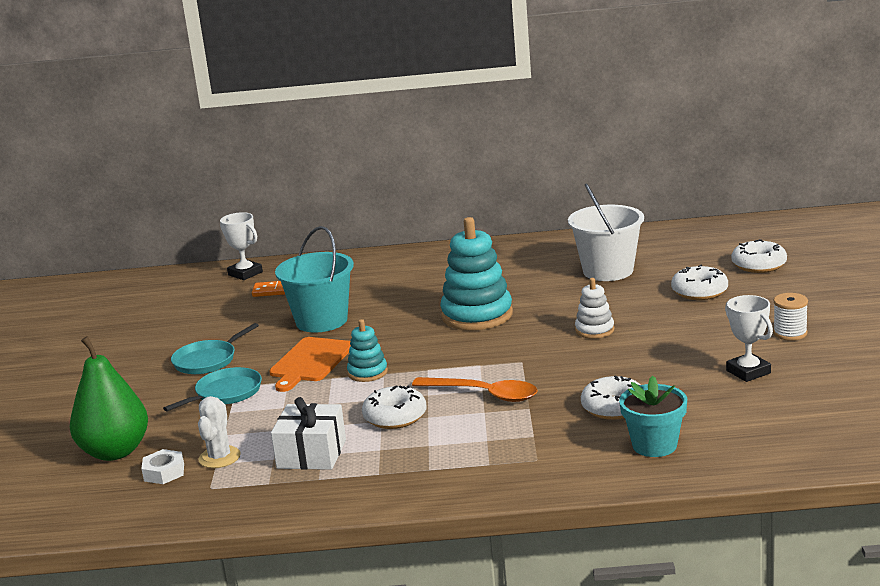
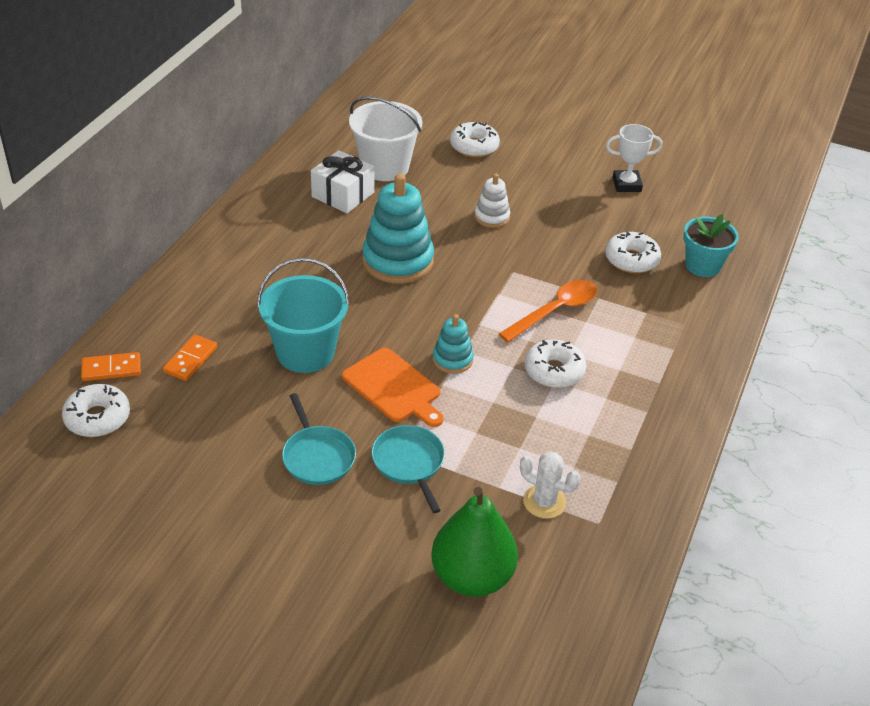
camera: 70 degrees left, 20 degrees up
white nut [141,449,184,484] -> none
white trophy [220,212,263,280] -> orange domino [81,352,141,381]
white gift [271,397,346,470] -> white gift moved to [311,150,375,213]
white donut [731,239,787,273] -> white donut moved to [62,384,130,437]
white spool [773,293,808,341] -> none

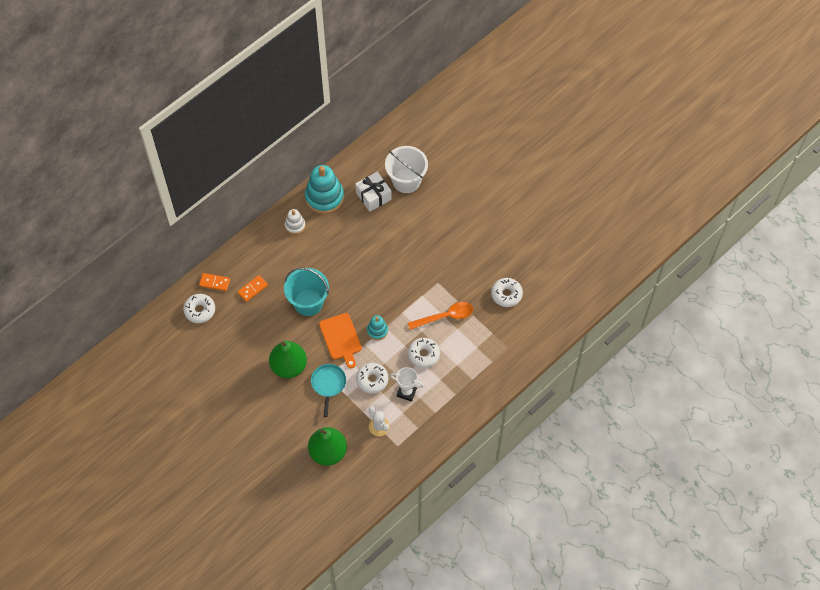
camera: 25 degrees right, 20 degrees up
turquoise pan [282,393,356,485] -> green pear [269,341,307,378]
turquoise stacking toy [362,174,434,284] -> turquoise stacking toy moved to [305,165,344,214]
white donut [450,122,500,157] -> white donut moved to [356,363,389,394]
white stacking toy [474,174,510,228] -> white stacking toy moved to [285,209,305,234]
white trophy [606,124,663,192] -> white trophy moved to [390,367,424,401]
turquoise flower pot [683,214,739,277] -> none

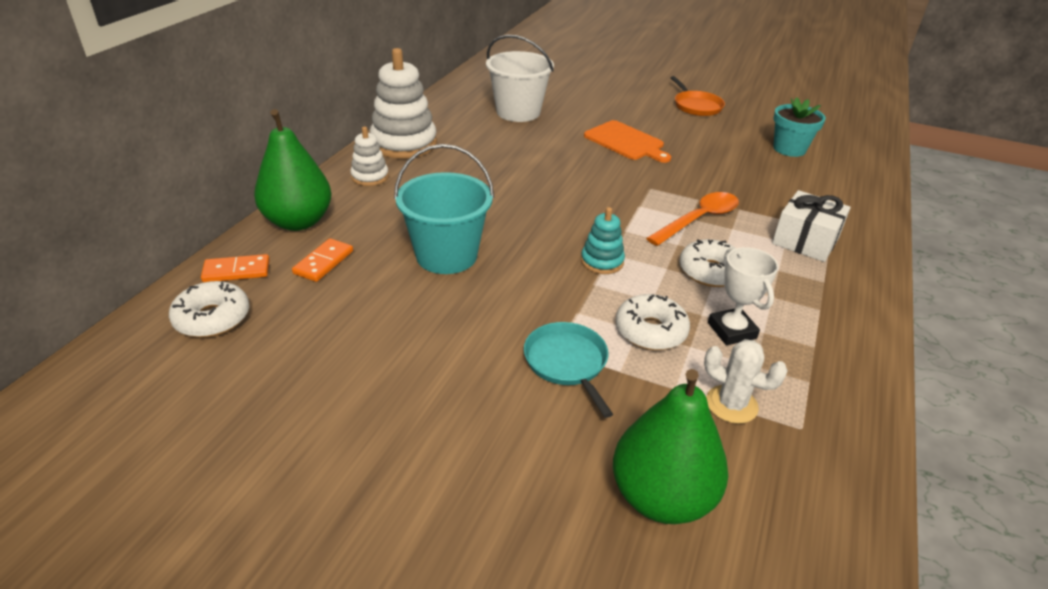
camera: 25 degrees left, 25 degrees down
green pear [269,341,307,378] -> green pear moved to [254,109,332,231]
turquoise stacking toy [305,165,344,214] -> white stacking toy [370,48,437,159]
orange cutting board [319,313,362,368] -> orange cutting board moved to [584,120,671,163]
white gift [355,172,392,212] -> white gift moved to [772,190,851,262]
white trophy [390,367,424,401] -> white trophy turned 75 degrees clockwise [708,247,779,345]
white donut [491,278,523,307] -> none
none -> orange pan [671,76,725,116]
none -> turquoise flower pot [773,97,826,157]

